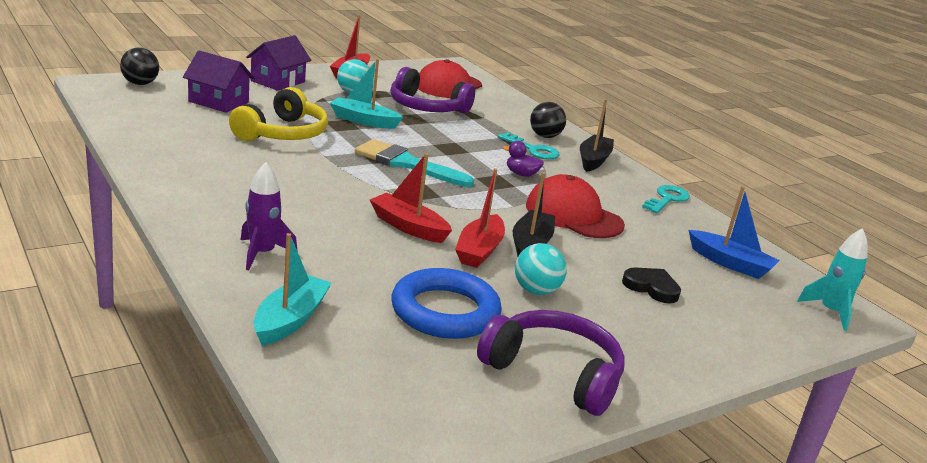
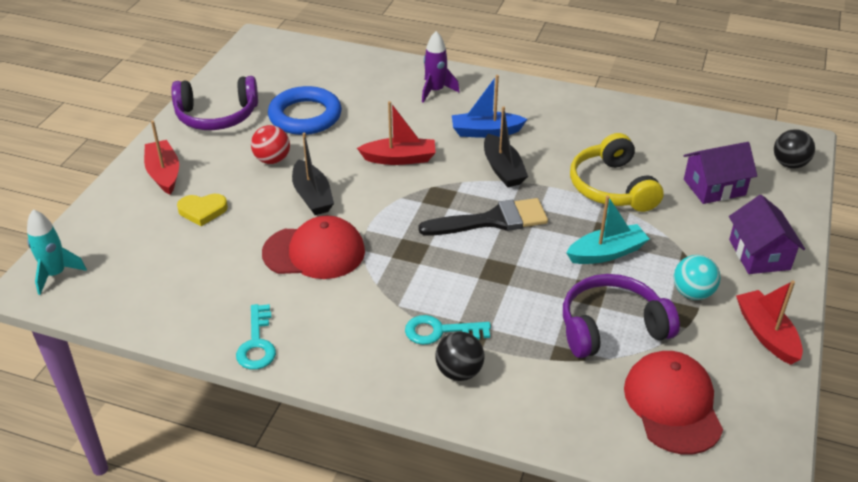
camera: 145 degrees right, 15 degrees up
turquoise boat [253,233,332,346] -> none
turquoise brush [355,139,474,187] -> black brush [418,198,548,236]
red boat [455,168,505,268] -> red boat moved to [144,121,179,195]
purple duck [503,141,544,177] -> none
turquoise ball [515,243,567,295] -> red ball [251,125,290,164]
black boat [580,99,614,172] -> black boat moved to [484,106,528,187]
black heart [622,268,681,303] -> yellow heart [177,194,228,226]
blue boat [688,186,780,279] -> blue boat moved to [452,75,528,138]

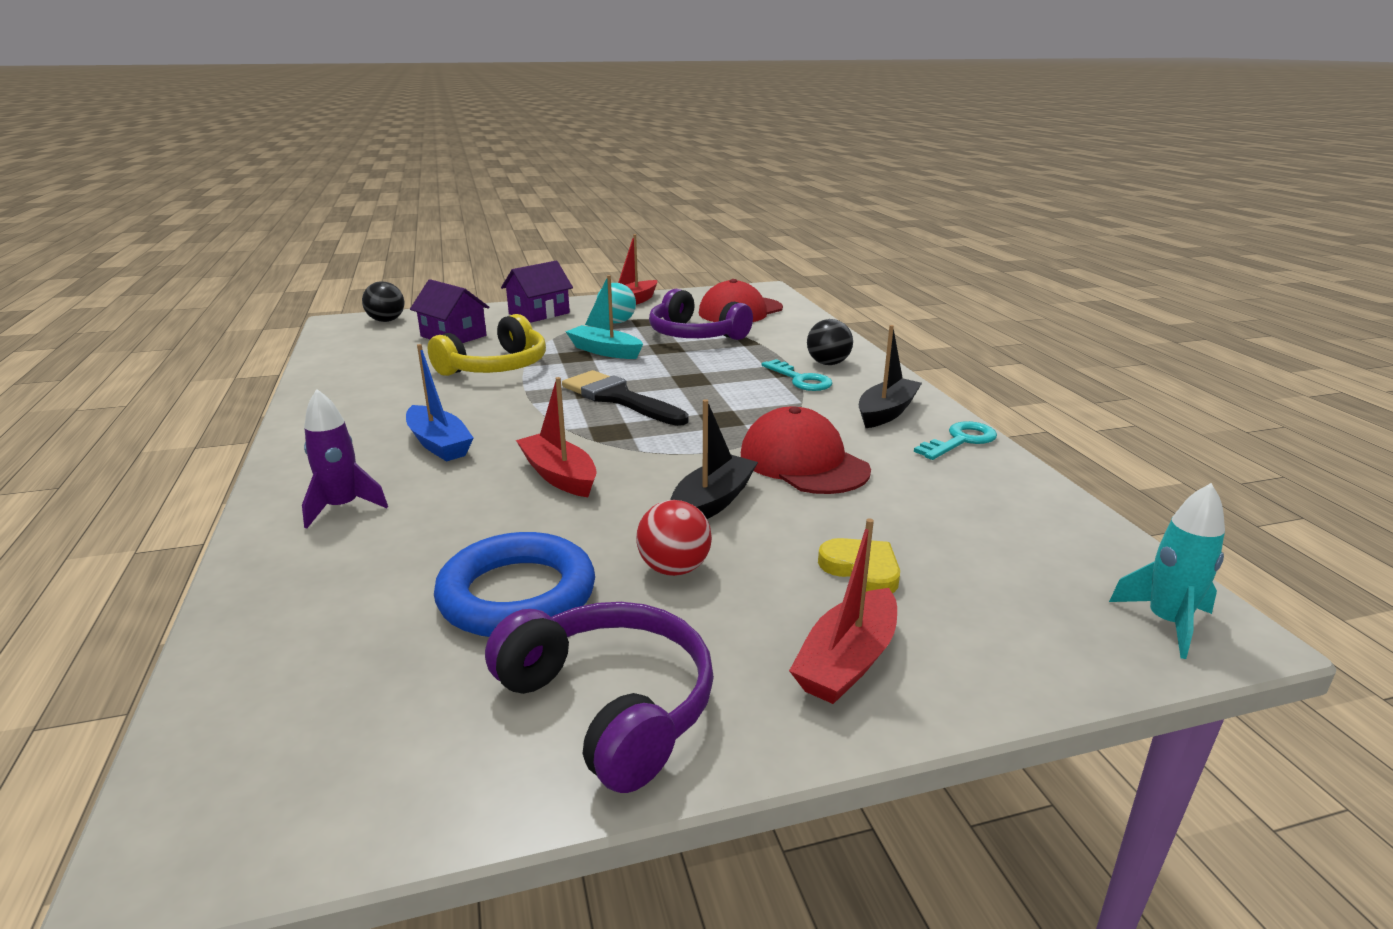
camera: 125 degrees left, 15 degrees down
black boat [484,106,528,187] -> black boat moved to [859,325,922,428]

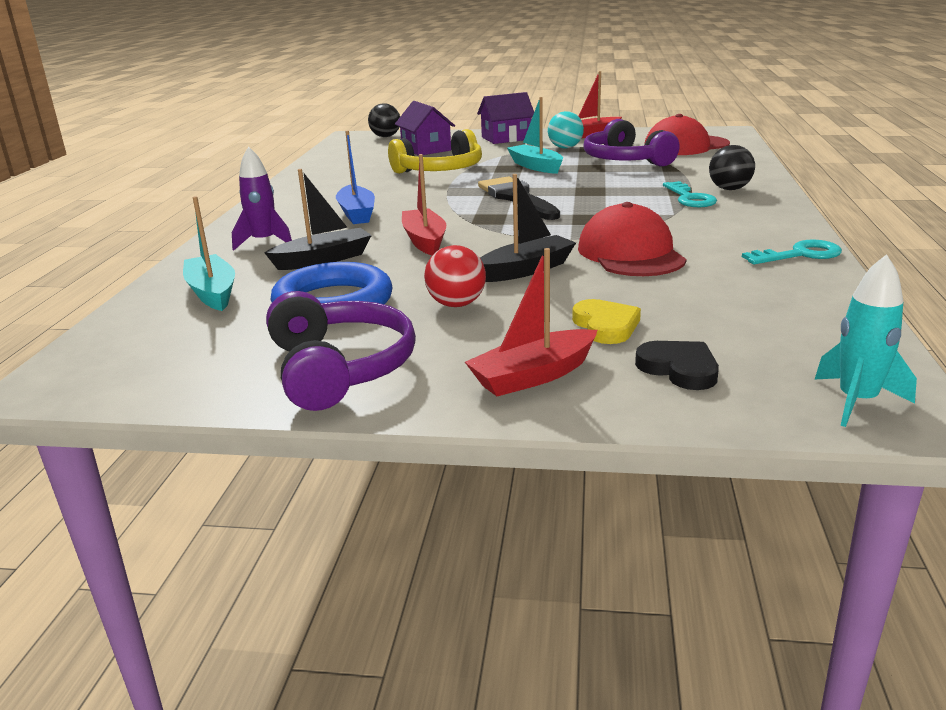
camera: 25 degrees right, 0 degrees up
black boat [859,325,922,428] -> black boat moved to [265,169,372,270]
none -> turquoise boat [183,196,235,311]
none -> black heart [635,341,719,390]

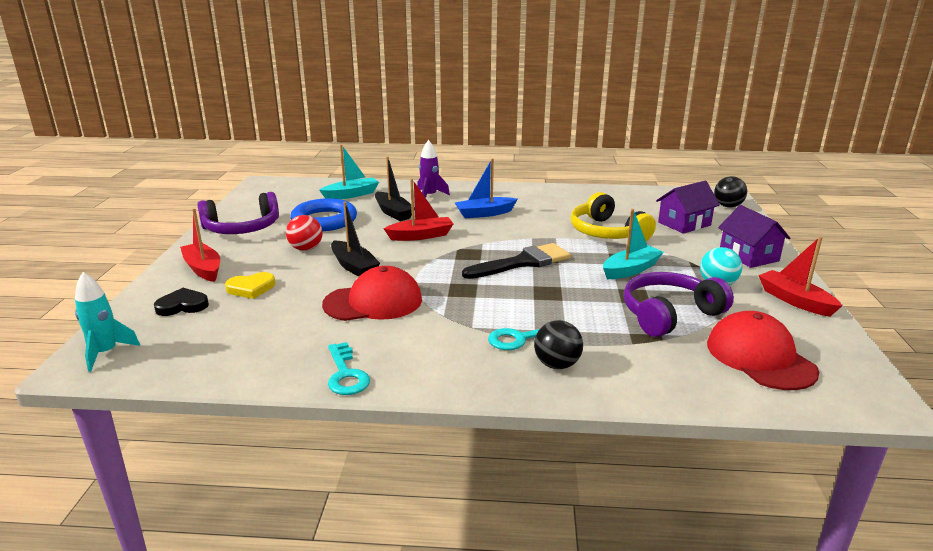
camera: 85 degrees right, 0 degrees up
black heart [635,341,719,390] -> black heart turned 150 degrees counterclockwise [154,288,209,316]

